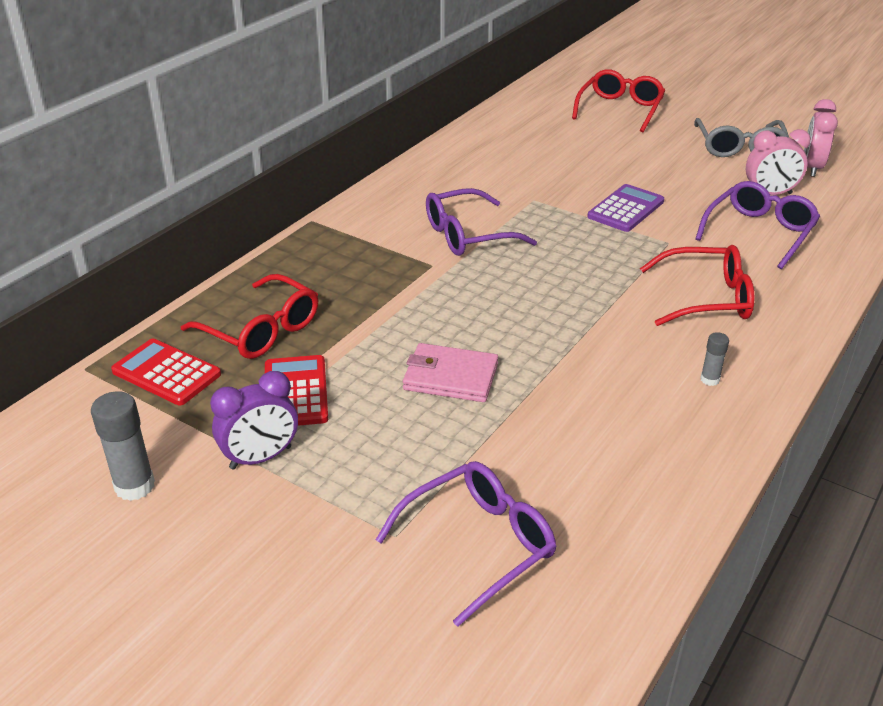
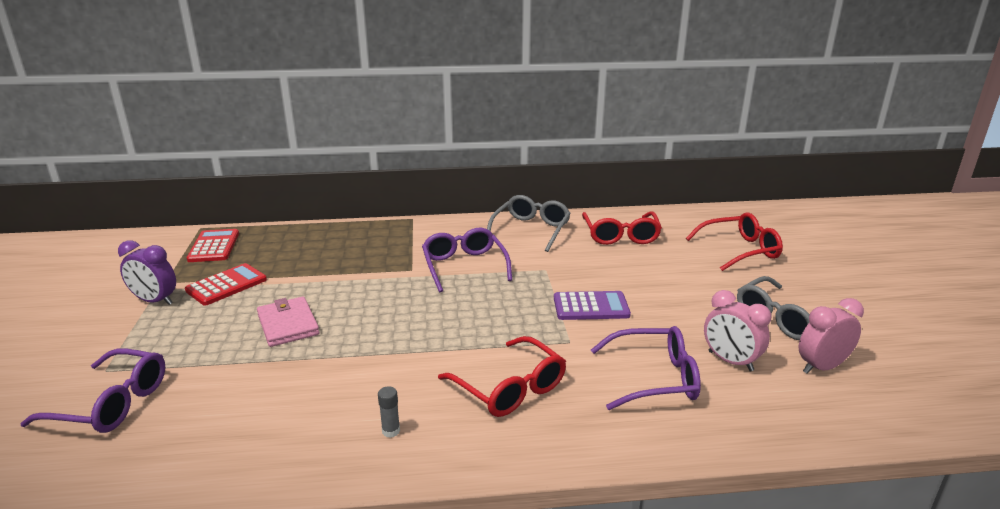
camera: 50 degrees right, 10 degrees down
grey glue stick [91,391,155,501] -> none
red glasses [181,274,318,359] -> red glasses moved to [582,211,662,245]
purple glasses [426,188,537,256] -> purple glasses turned 45 degrees clockwise [422,228,512,292]
none -> grey glasses [487,195,571,252]

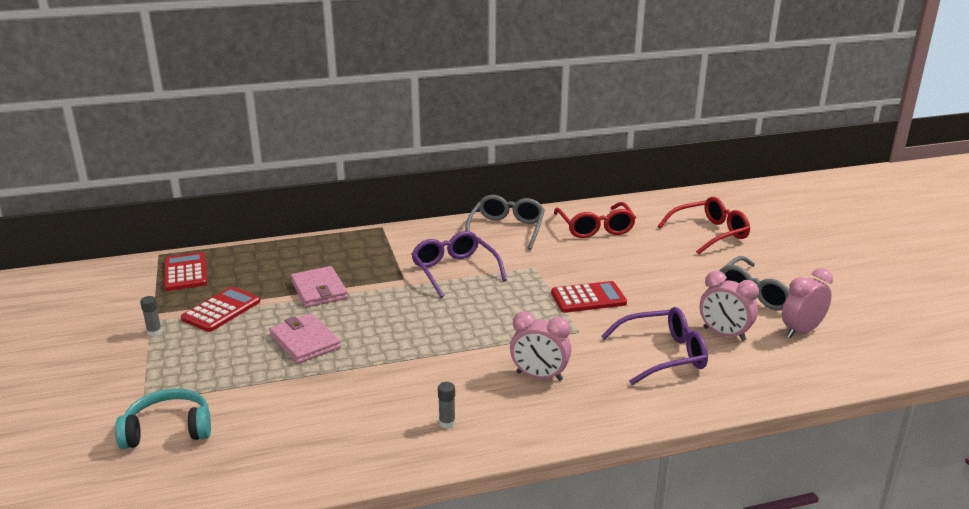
camera: 10 degrees left, 0 degrees up
purple glasses [20,349,165,433] -> turquoise headphones [115,388,211,449]
purple clock [118,240,176,305] -> grey glue stick [140,296,162,337]
red glasses [438,336,566,417] -> pink clock [510,311,571,381]
purple calculator [554,291,631,320] -> red calculator [551,281,627,313]
none -> pink wallet [291,266,348,307]

